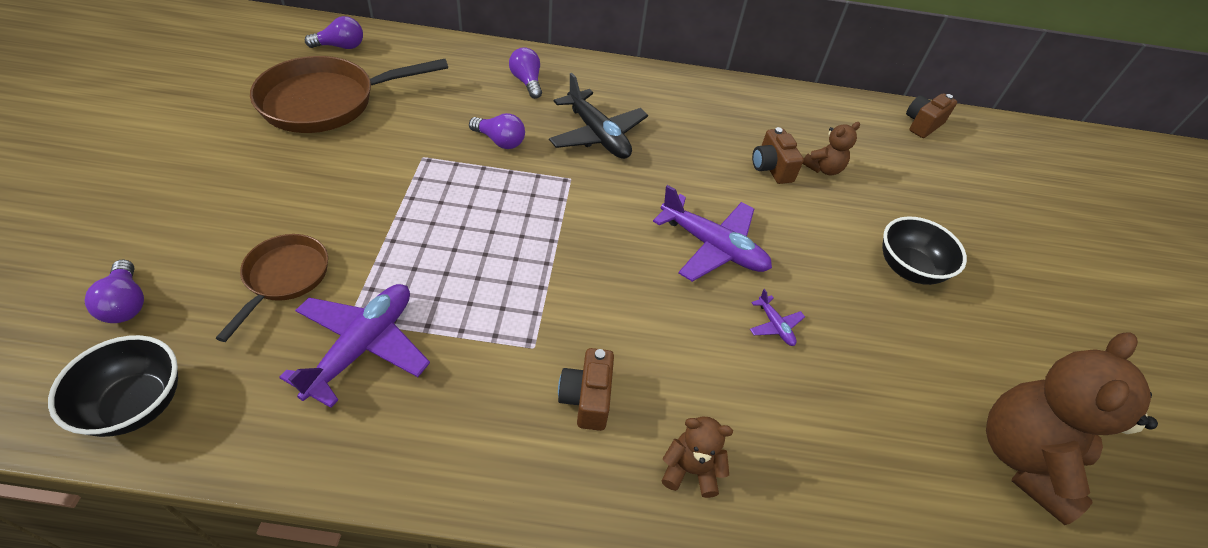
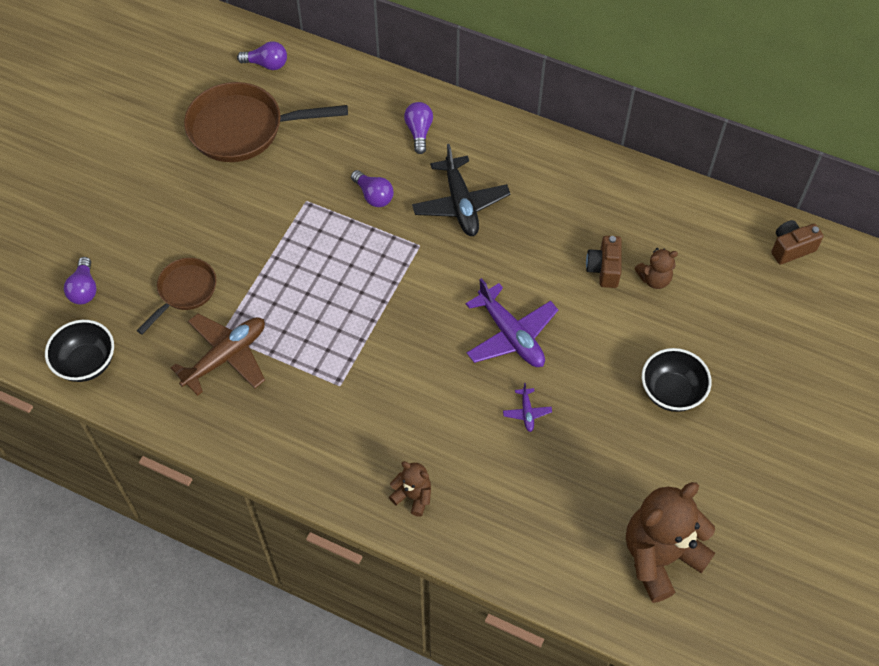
camera: 25 degrees right, 10 degrees up
purple plane [279,284,430,408] -> brown plane [171,314,265,396]
brown camera [558,348,614,431] -> none

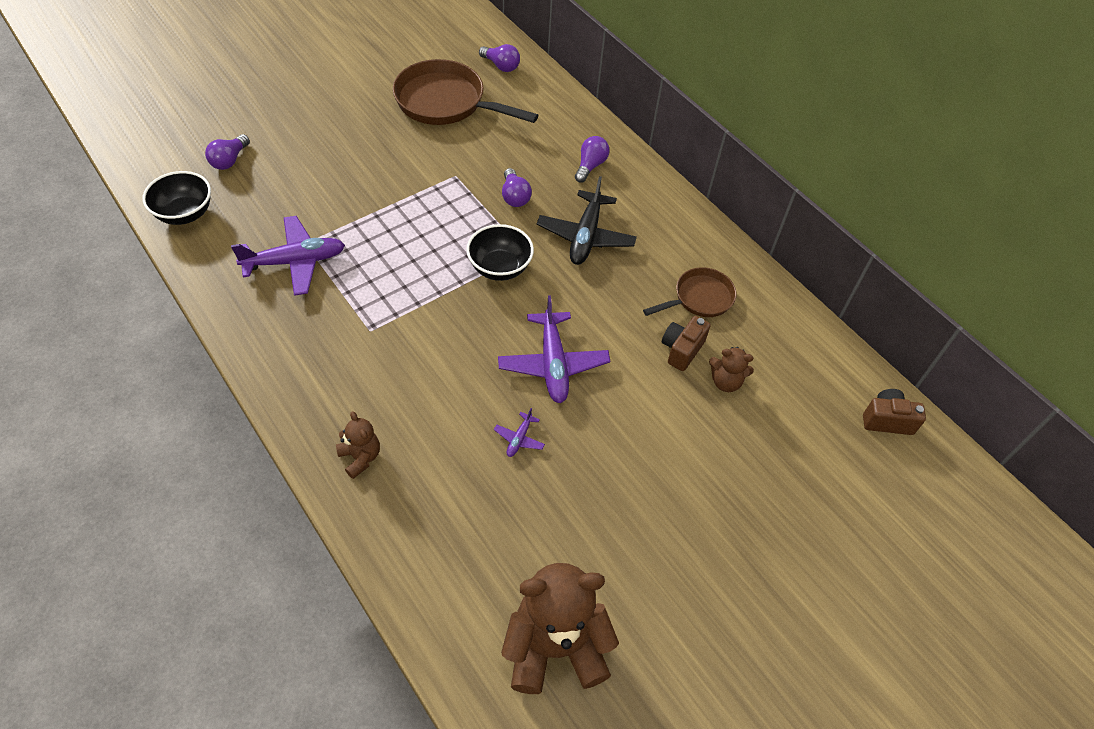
camera: 25 degrees right, 5 degrees down
brown pan [137,258,216,335] -> brown pan moved to [643,267,736,317]
brown plane [171,314,265,396] -> purple plane [231,216,345,296]
black bowl [642,348,712,412] -> black bowl moved to [466,224,534,281]

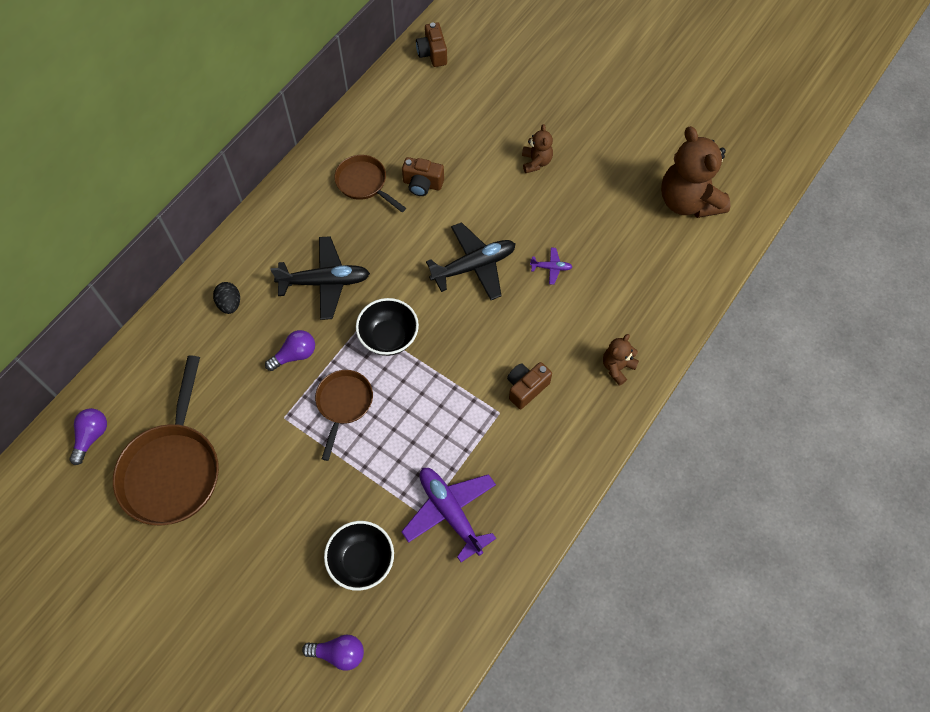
camera: 105 degrees left, 10 degrees up
black bowl [142,171,211,225] -> black bowl moved to [324,521,394,591]
purple plane [498,295,610,403] -> black plane [426,222,515,300]
purple light bulb [575,136,610,183] -> black egg [213,282,240,314]
brown teddy bear [709,347,754,392] -> brown teddy bear moved to [522,124,553,173]
none -> brown pan [315,370,373,461]
none -> brown camera [507,362,552,409]

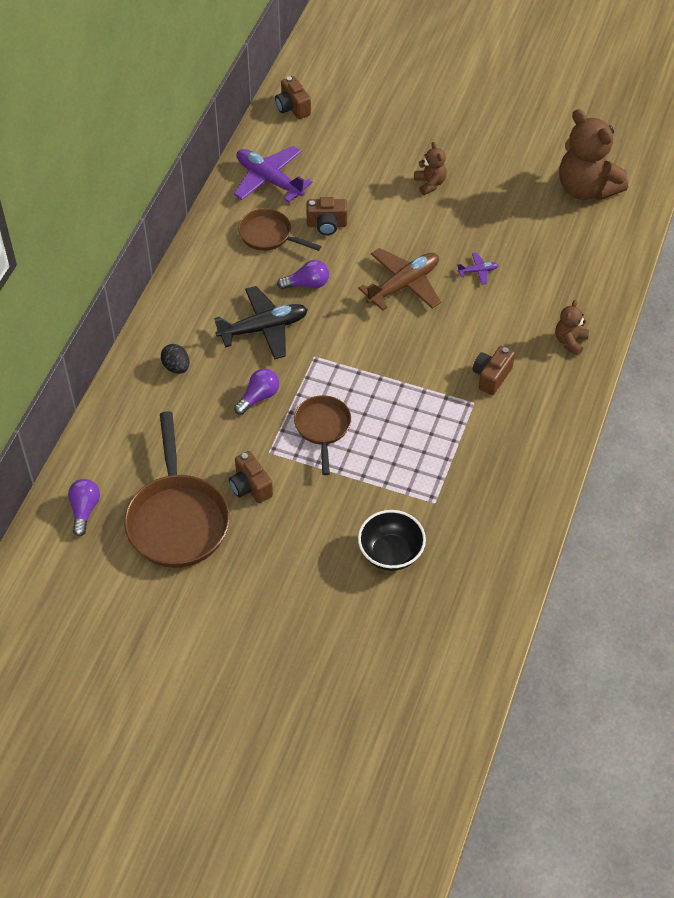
camera: 15 degrees left, 10 degrees down
purple light bulb [302,634,364,670] -> purple light bulb moved to [277,260,329,289]
black bowl [356,298,419,356] -> none
purple plane [401,468,496,562] -> purple plane moved to [234,146,312,202]
black plane [426,222,515,300] -> brown plane [358,248,441,311]
none -> brown camera [229,451,273,503]

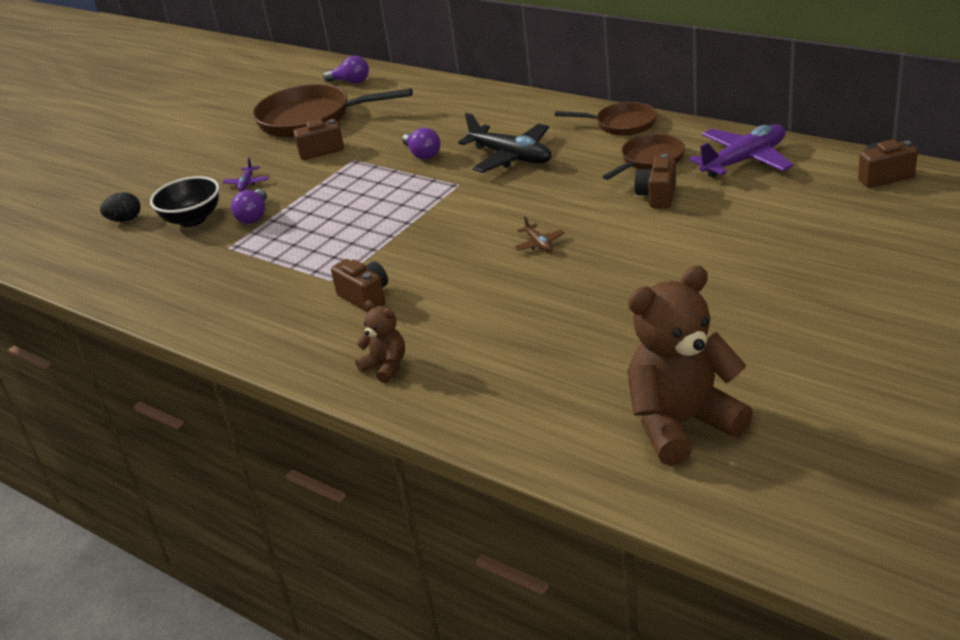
camera: 110 degrees right, 20 degrees down
black egg [161,344,189,374] -> black egg moved to [100,192,140,222]
black plane [214,286,308,359] -> black plane turned 45 degrees counterclockwise [458,112,551,173]
purple light bulb [277,260,329,289] -> purple light bulb moved to [231,189,267,224]
brown pan [294,395,351,475] -> brown pan moved to [555,102,657,136]
brown plane [358,248,441,311] -> brown plane [513,216,565,252], size x0.45
brown teddy bear [414,142,447,195] -> none
purple plane [457,252,498,285] -> purple plane moved to [222,158,269,191]

